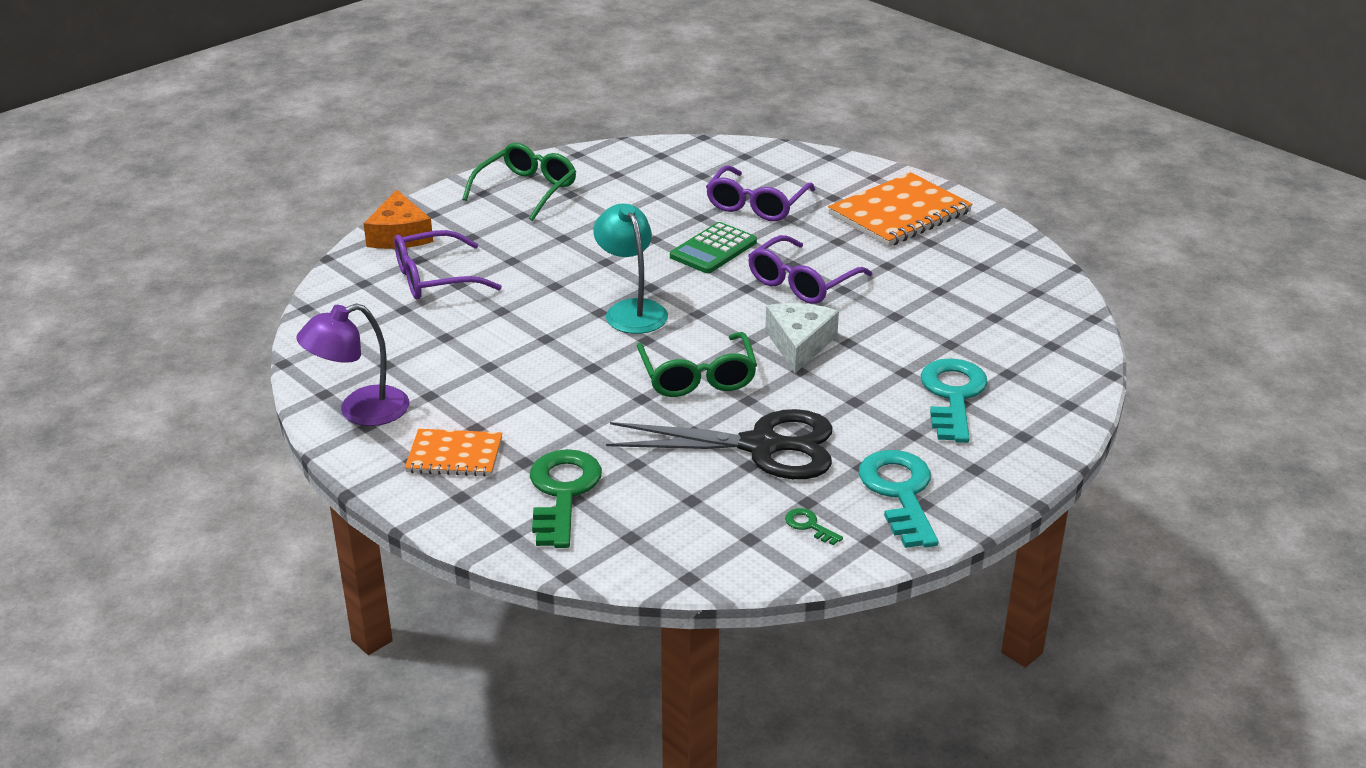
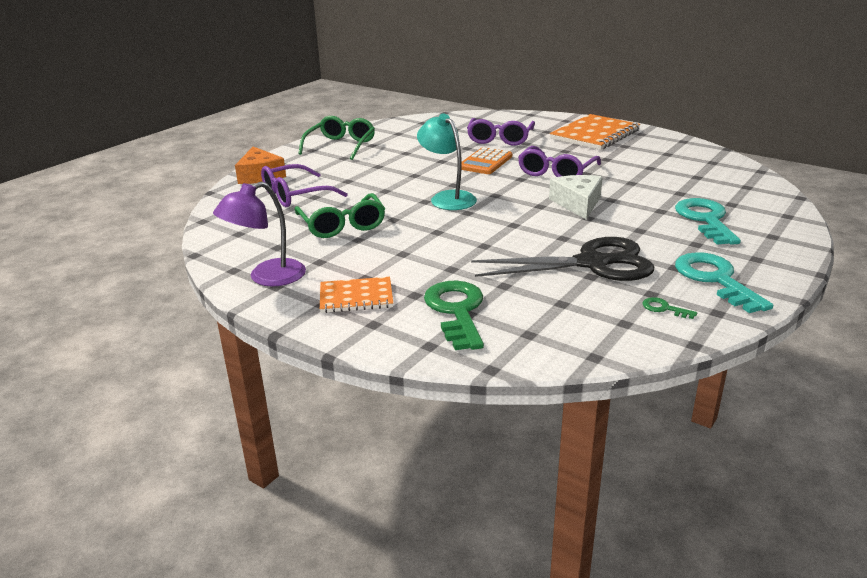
camera: 10 degrees left, 5 degrees down
green glasses [637,332,757,397] -> green glasses moved to [295,193,385,238]
green calculator [670,222,757,273] -> orange calculator [461,147,512,174]

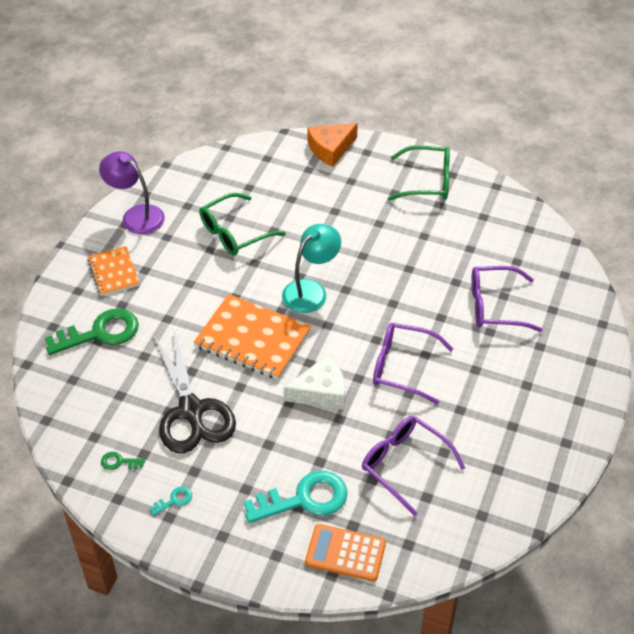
camera: 75 degrees right, 20 degrees up
purple glasses [261,164,348,207] -> purple glasses moved to [362,416,465,516]
orange calculator [461,147,512,174] -> orange calculator moved to [305,524,386,581]
orange notebook [550,114,640,150] -> orange notebook moved to [194,294,311,379]
green key [642,297,697,319] -> green key turned 105 degrees counterclockwise [101,452,145,470]
turquoise key [675,252,773,313] -> turquoise key [149,486,192,516], size x0.43

